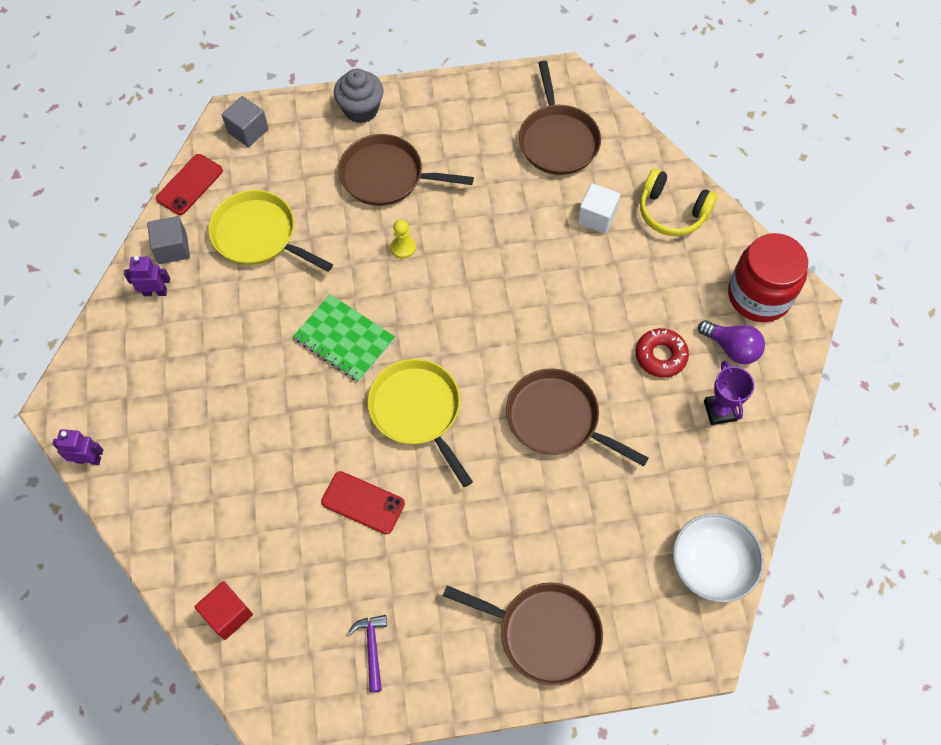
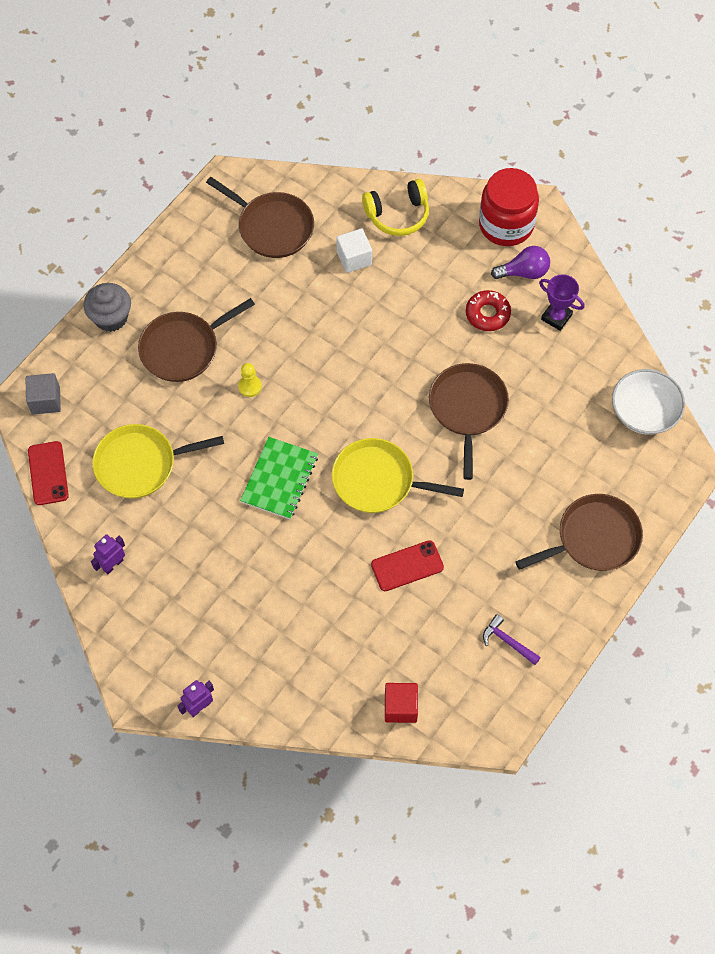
camera: 45 degrees left, 0 degrees up
grey cube [147,216,190,264] -> none
green notebook [293,294,395,382] -> green notebook turned 60 degrees counterclockwise [240,437,318,519]
brown pan [506,368,649,466] -> brown pan turned 105 degrees clockwise [429,363,509,480]

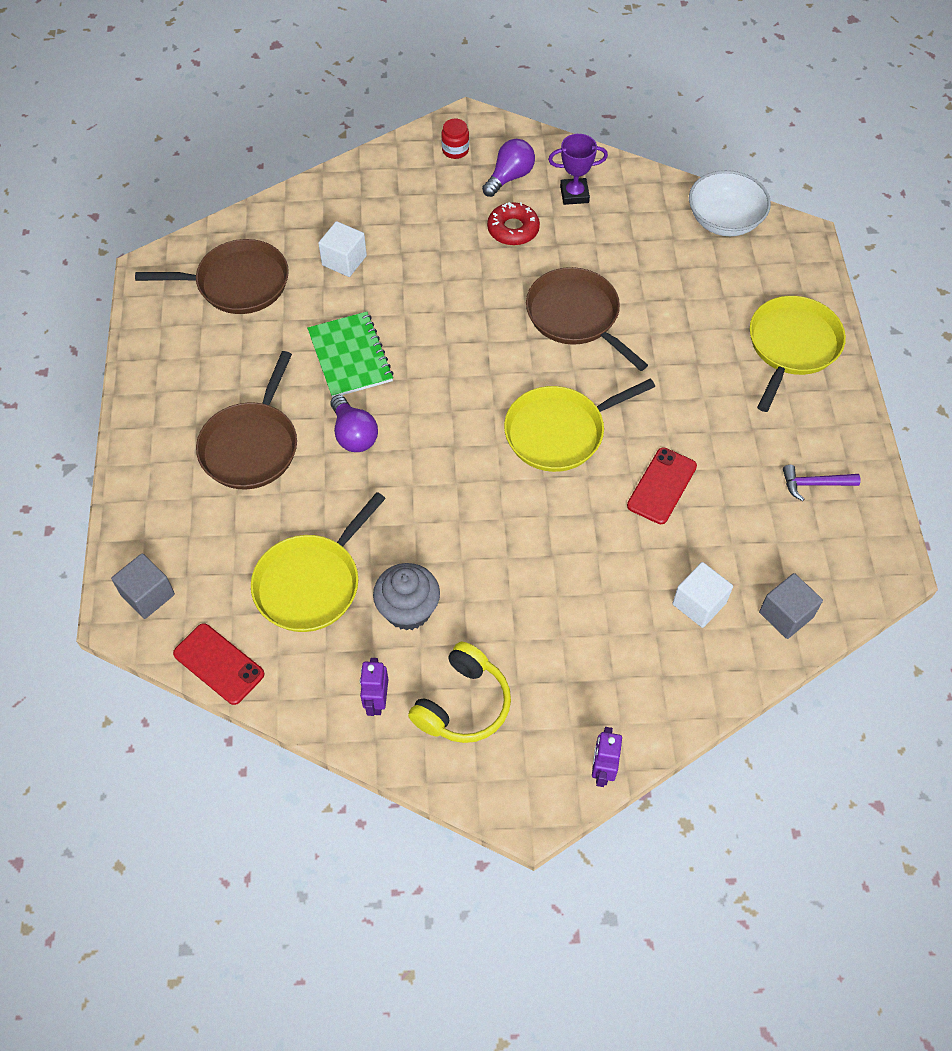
camera: 40 degrees left, 5 degrees down
grey cupcake [83,283,131,332] -> grey cupcake moved to [373,563,440,631]
yellow pawn [238,363,262,397] -> purple light bulb [331,395,378,452]
green notebook [240,437,318,519] -> green notebook moved to [307,312,394,398]
yellow headphones [362,179,429,236] -> yellow headphones moved to [408,642,511,743]
red cube [385,683,418,723] -> grey cube [759,573,823,639]
red jar [479,168,539,246] -> red jar [441,119,469,159], size x0.43
brown pan [515,494,643,571] -> yellow pan [750,296,846,412]
none -> white cube [672,562,733,628]

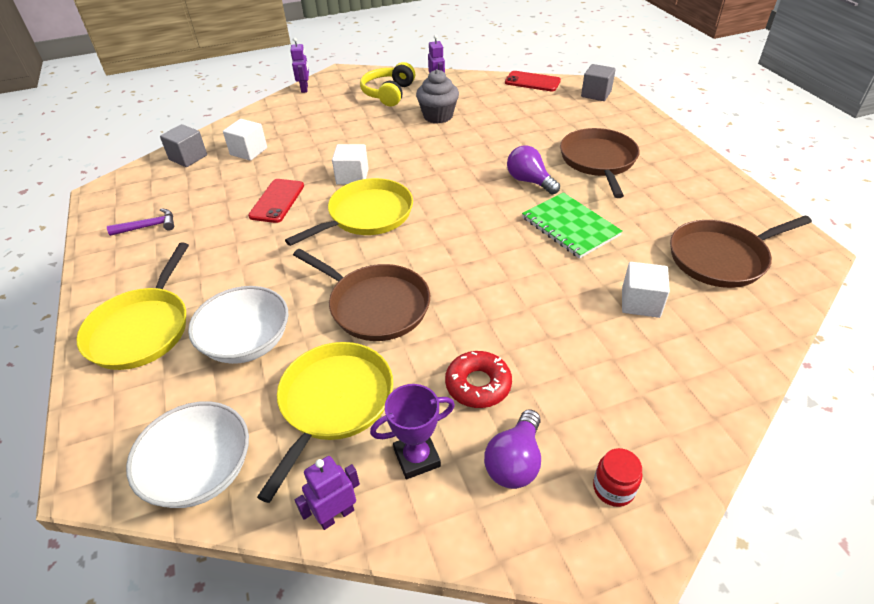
camera: 165 degrees right, 15 degrees down
yellow pan [251,492,386,632] -> yellow pan moved to [257,342,393,503]
none -> white bowl [188,286,289,364]
none -> purple robot [295,456,360,530]
none -> white cube [332,144,369,185]

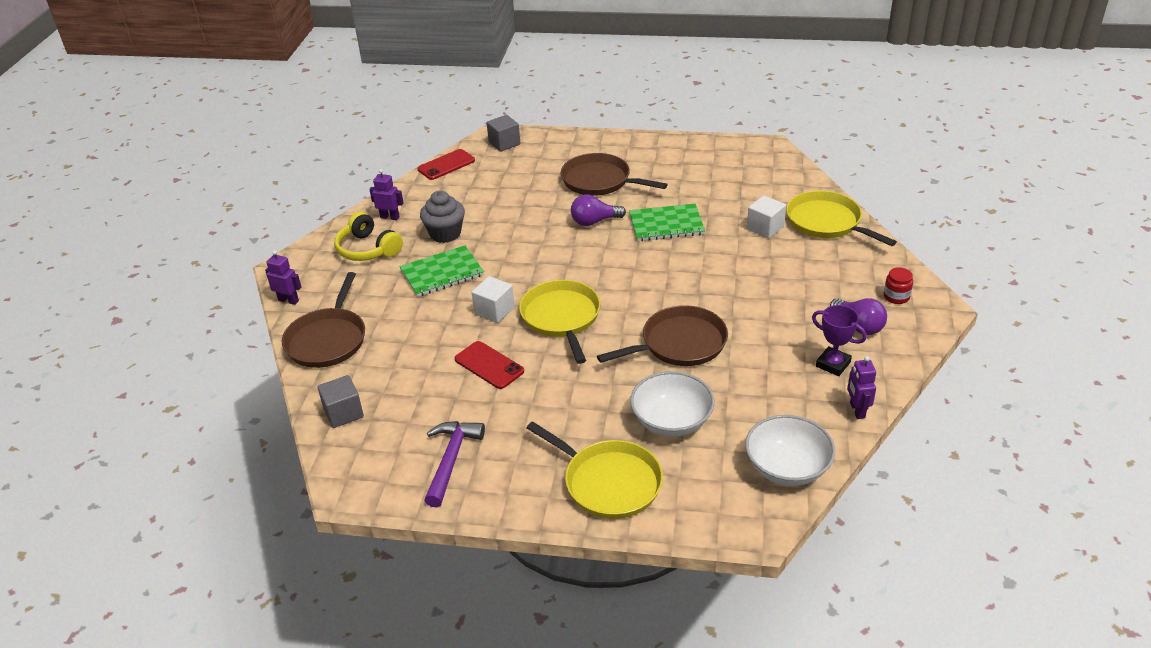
camera: 60 degrees left, 5 degrees down
purple hammer [107,208,174,236] -> purple hammer [424,421,485,508], size x1.54
white cube [223,119,267,161] -> none
yellow pan [257,342,393,503] -> yellow pan moved to [786,191,897,246]
purple trophy [370,384,455,479] -> purple trophy turned 60 degrees counterclockwise [812,305,867,376]
red donut [445,351,512,408] -> none
brown pan [670,215,812,288] -> brown pan moved to [282,272,365,368]
none -> green notebook [400,246,484,297]

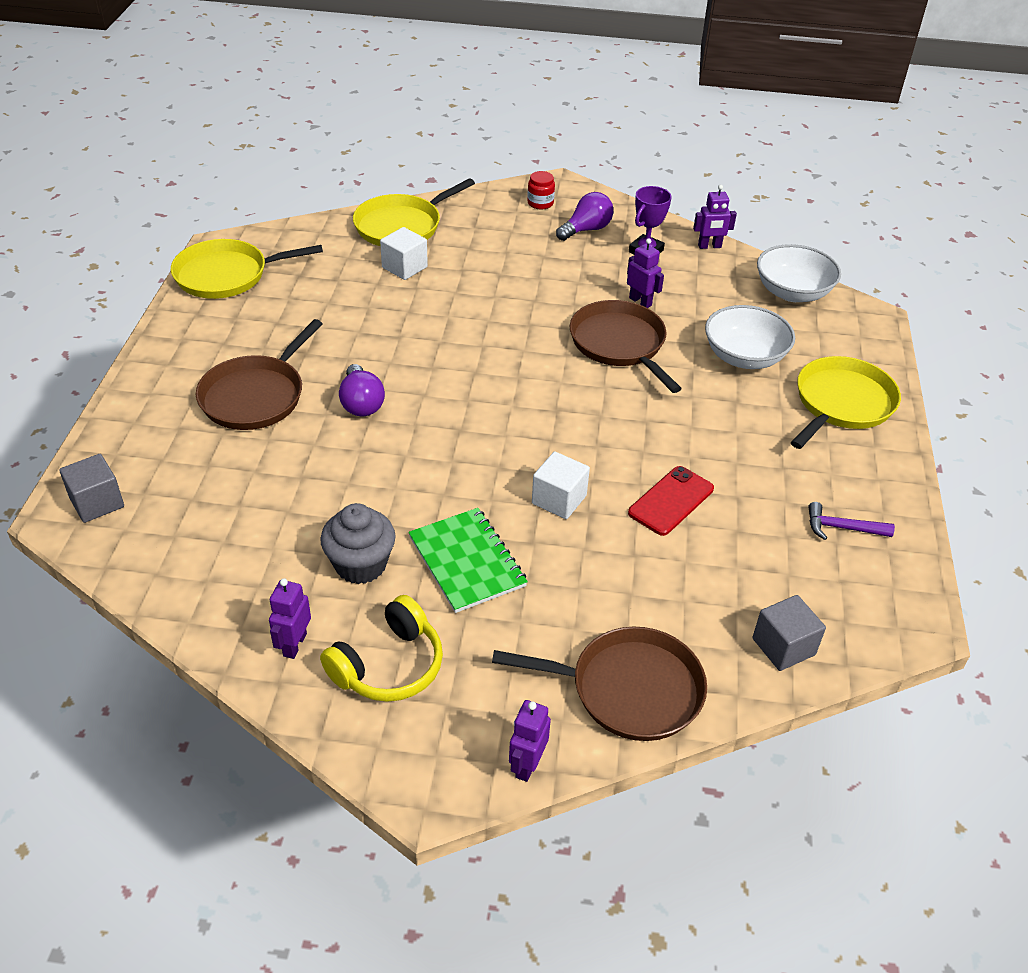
camera: 95 degrees left, 5 degrees up
red phone [418,149,475,180] -> none
purple hammer [424,421,485,508] -> purple hammer [809,502,895,540], size x0.65
yellow pan [519,280,600,364] -> yellow pan moved to [171,239,323,299]
green notebook [629,204,705,241] -> none
none -> purple robot [627,238,664,308]

